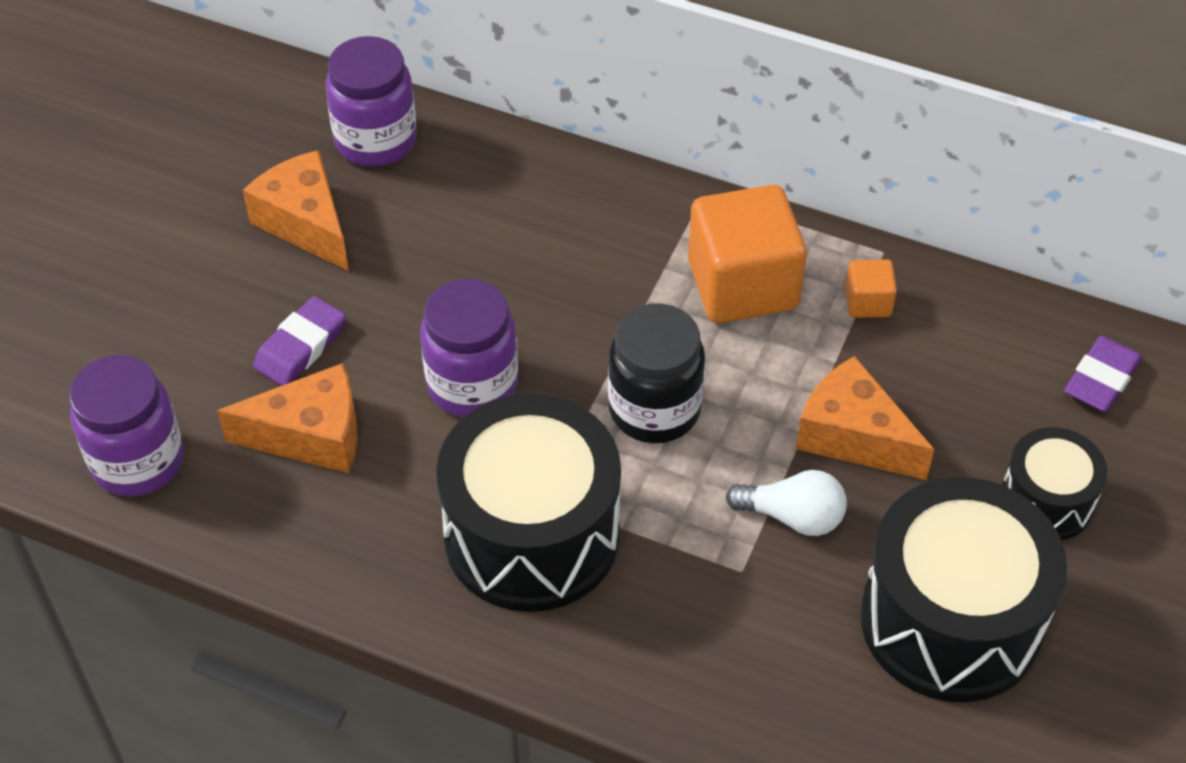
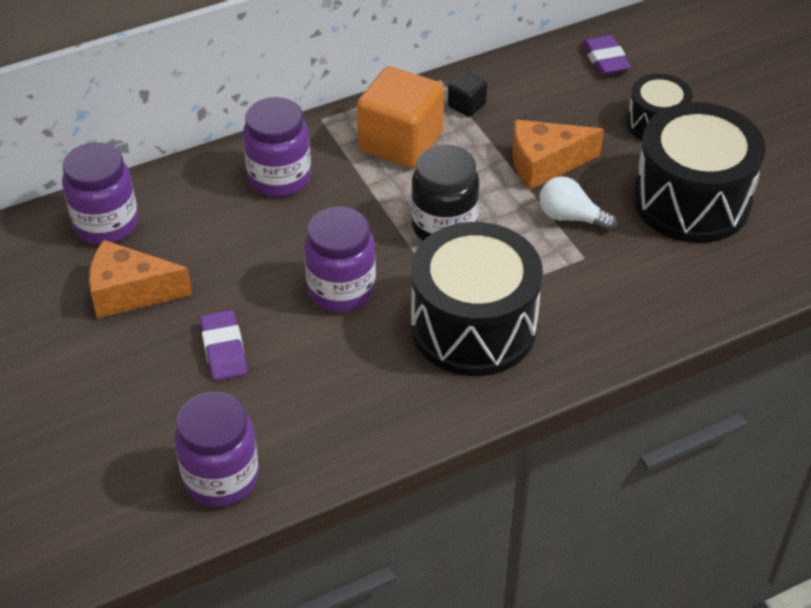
camera: 50 degrees left, 5 degrees down
orange cheese [217,363,357,473] -> none
white light bulb [726,470,847,536] -> white light bulb turned 120 degrees counterclockwise [539,176,617,231]
orange cube [845,259,897,318] -> black cube [448,71,487,117]
none -> purple jar [243,97,311,197]

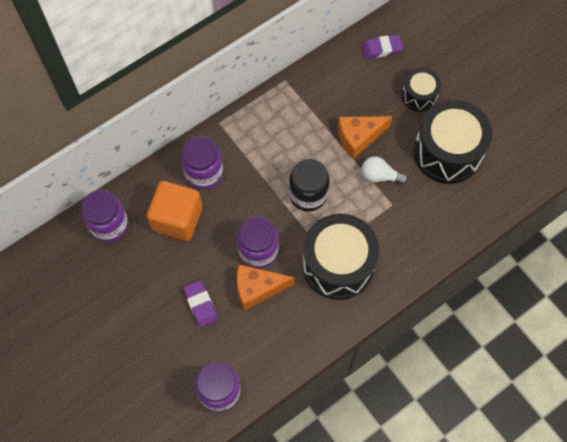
camera: 10 degrees left, 20 degrees up
orange cheese [89,240,192,319] -> orange cheese moved to [237,264,295,311]
orange cube [357,66,444,168] -> orange cube moved to [147,181,203,241]
black cube [448,71,487,117] -> none
purple eraser [582,35,631,75] -> purple eraser turned 75 degrees counterclockwise [362,35,403,59]

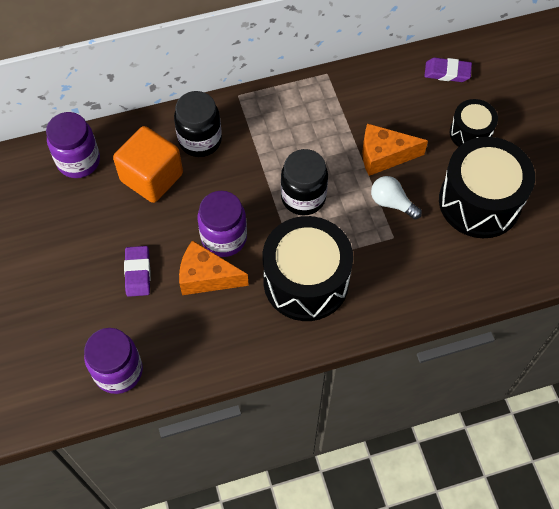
camera: 20 degrees right, 5 degrees down
purple jar [181,136,223,190] -> black jar [174,91,222,157]

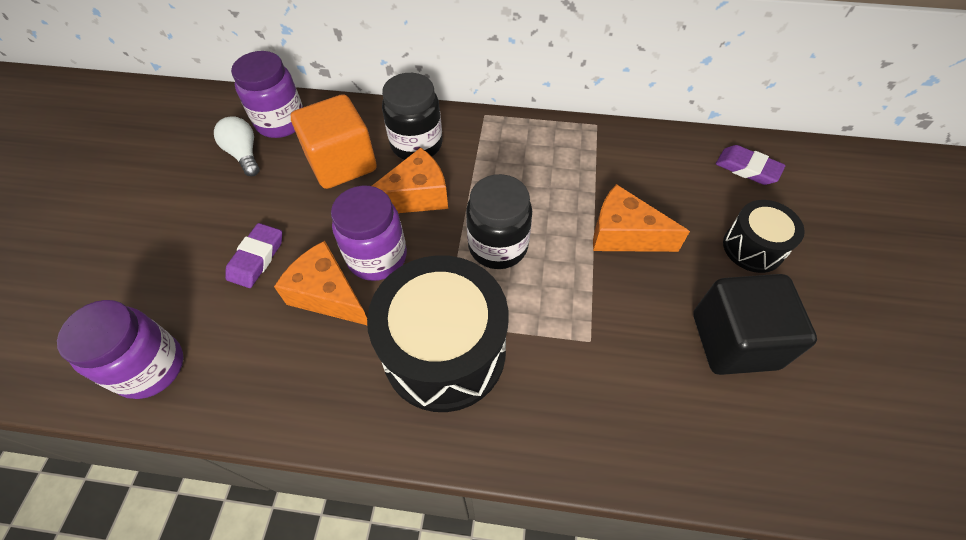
camera: 25 degrees right, 5 degrees down
white light bulb [371,176,422,219] -> white light bulb moved to [214,116,260,176]
black drum [439,137,535,238] -> black cube [693,274,817,375]
none -> orange cheese [372,147,448,213]

